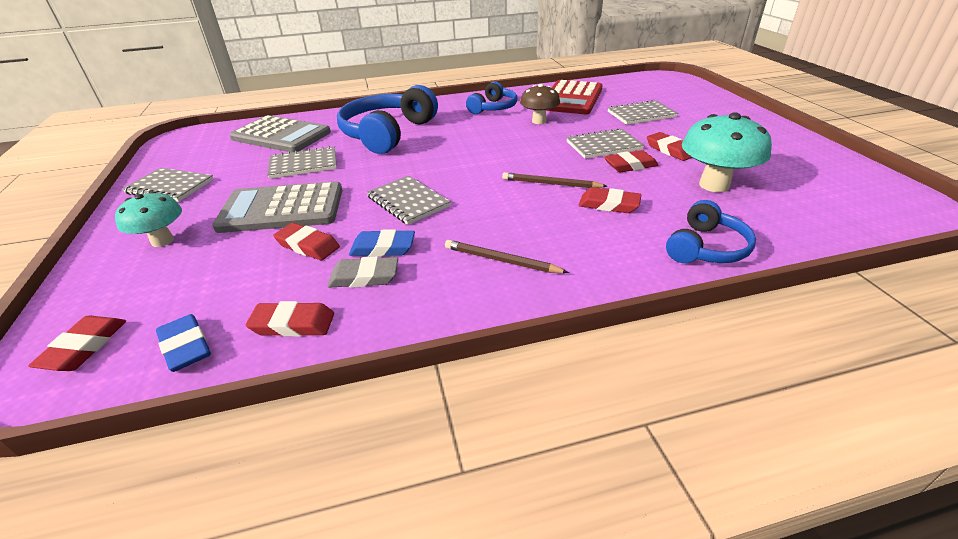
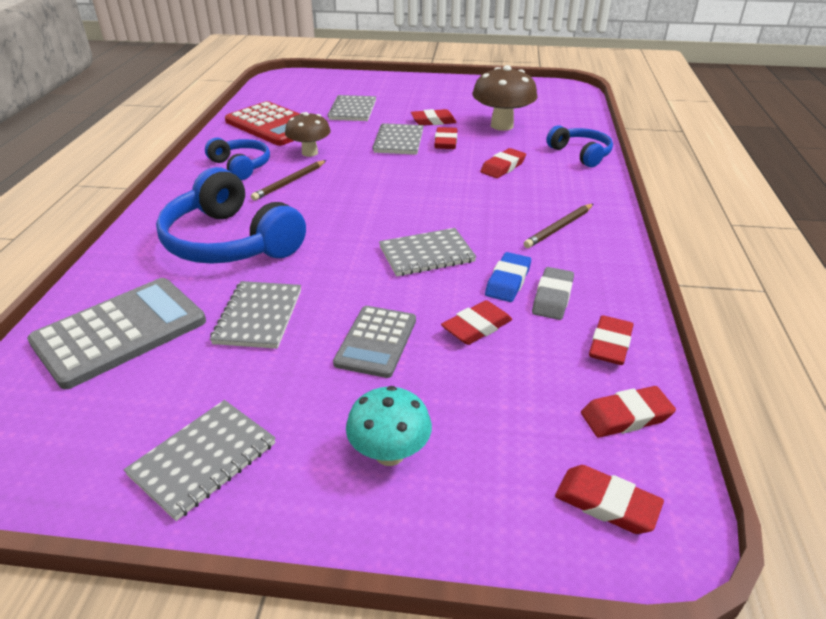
camera: 70 degrees left, 0 degrees up
blue eraser [156,314,211,372] -> red eraser [581,386,676,438]
grey calculator [212,181,342,233] -> grey calculator [333,306,416,378], size x0.63
brown pencil [502,172,607,188] -> brown pencil moved to [251,160,327,201]
turquoise mushroom [682,112,772,192] -> brown mushroom [472,65,538,131]

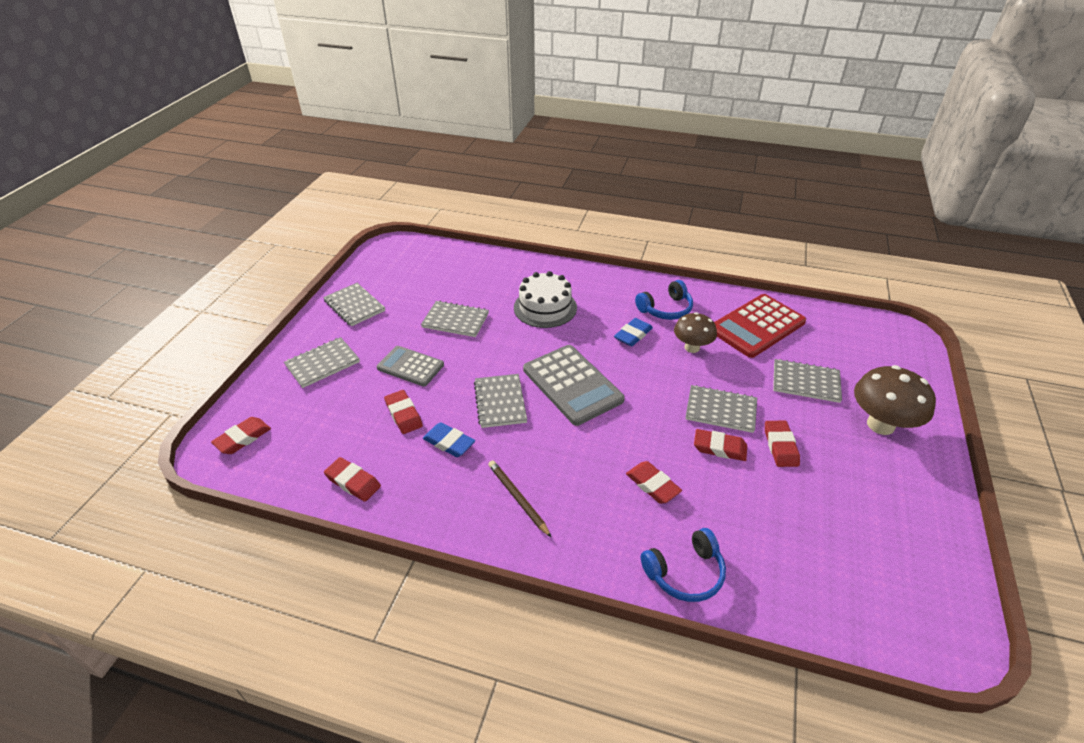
camera: 100 degrees right, 5 degrees up
grey calculator [27,278,206,390] -> grey calculator moved to [523,345,625,426]
blue headphones [156,167,306,264] -> white cake [514,271,577,328]
brown pencil [251,160,327,201] -> blue eraser [614,318,653,346]
turquoise mushroom [346,386,432,466] -> grey notebook [284,337,360,388]
brown mushroom [472,65,538,131] -> brown mushroom moved to [854,365,936,435]
grey eraser [532,267,574,320] -> none
red eraser [581,386,676,438] -> none

